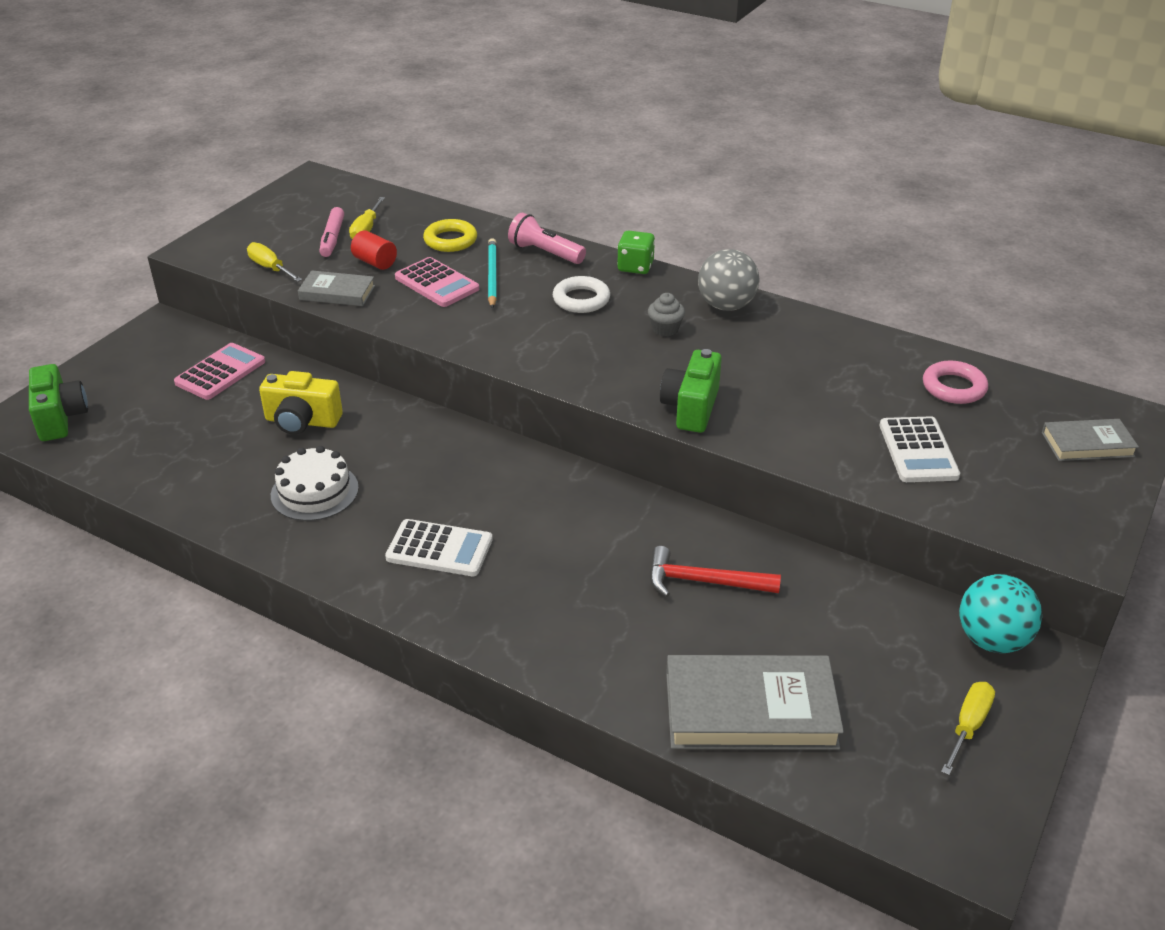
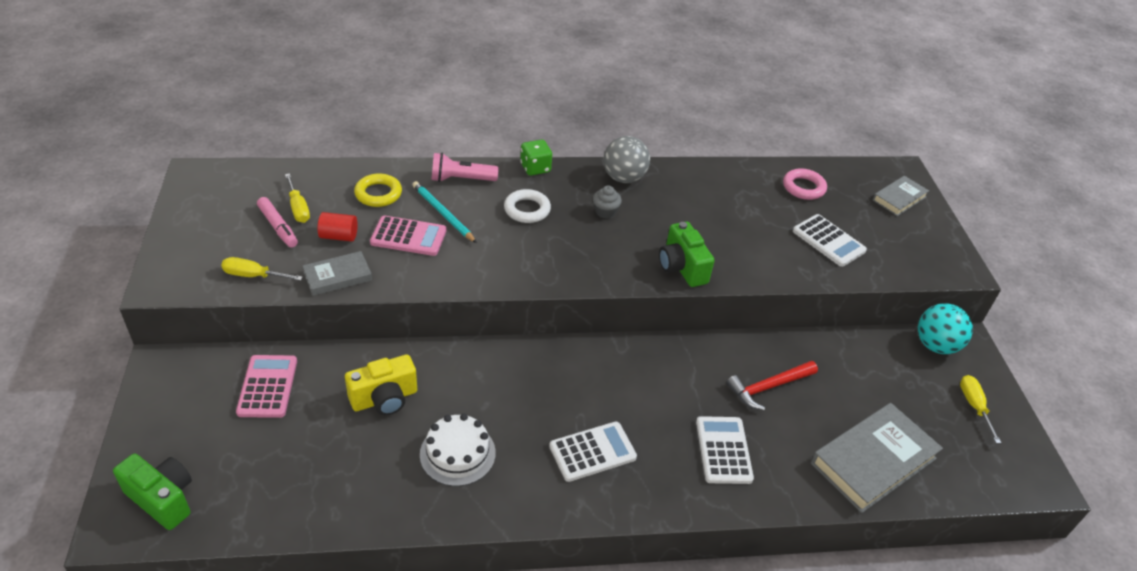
camera: 40 degrees left, 5 degrees up
none -> white calculator [696,416,754,484]

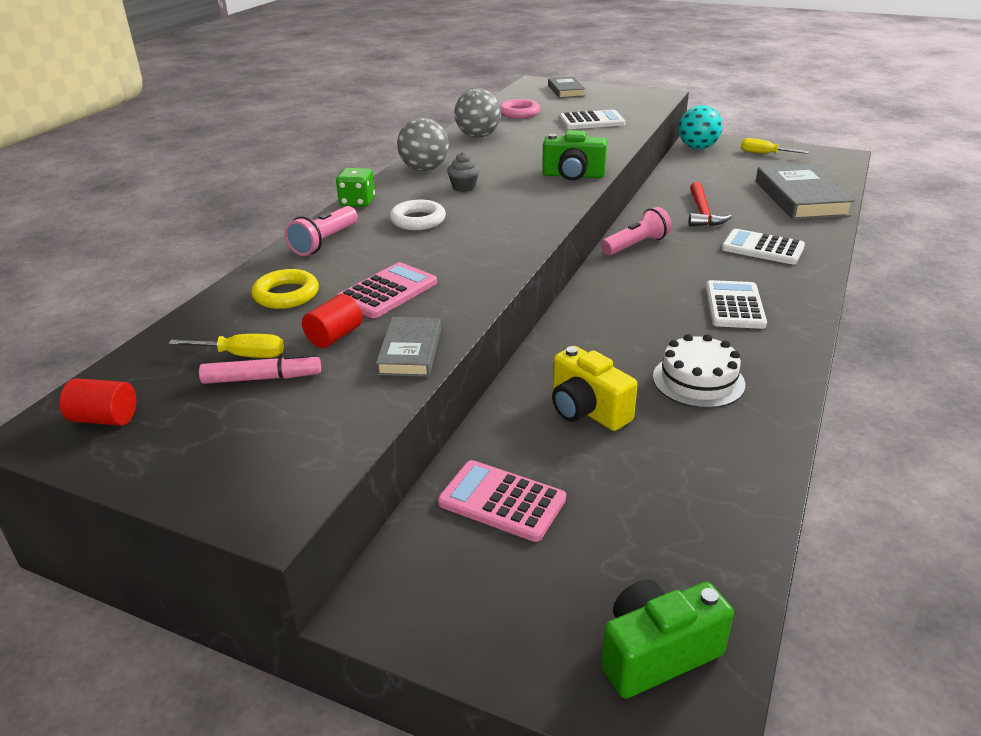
camera: 55 degrees left, 10 degrees down
yellow screwdriver [221,257,303,281] -> none
yellow camera [345,354,417,415] -> yellow camera turned 135 degrees clockwise [552,346,638,431]
turquoise pencil [413,181,477,243] -> none
none -> red cylinder [60,378,136,426]
none -> grey ball [454,88,501,138]
none -> pink flashlight [601,207,672,256]

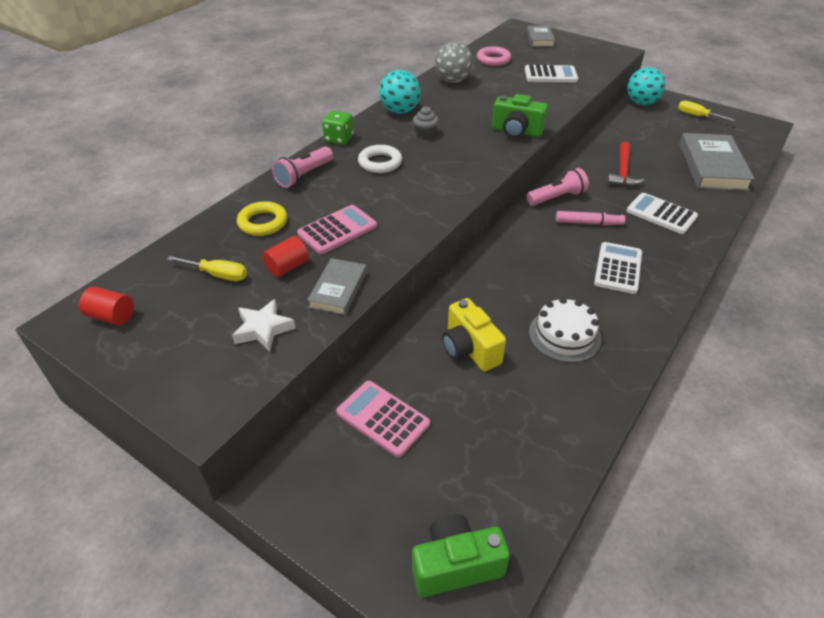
camera: 10 degrees right, 10 degrees up
pink marker [199,354,321,384] -> pink marker moved to [556,211,625,225]
grey ball [397,118,449,171] -> turquoise ball [379,70,421,114]
none -> white star [232,299,296,352]

